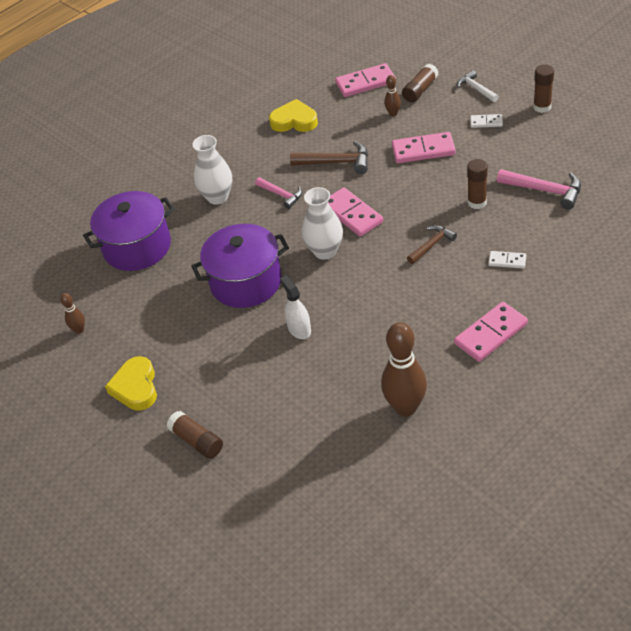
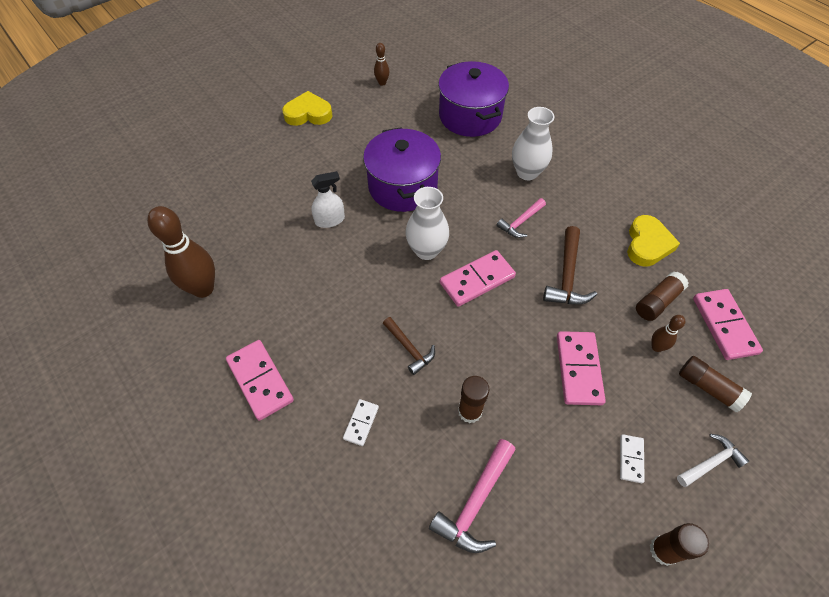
camera: 90 degrees right, 10 degrees up
brown glue stick [167,411,223,459] -> brown glue stick moved to [636,271,689,321]

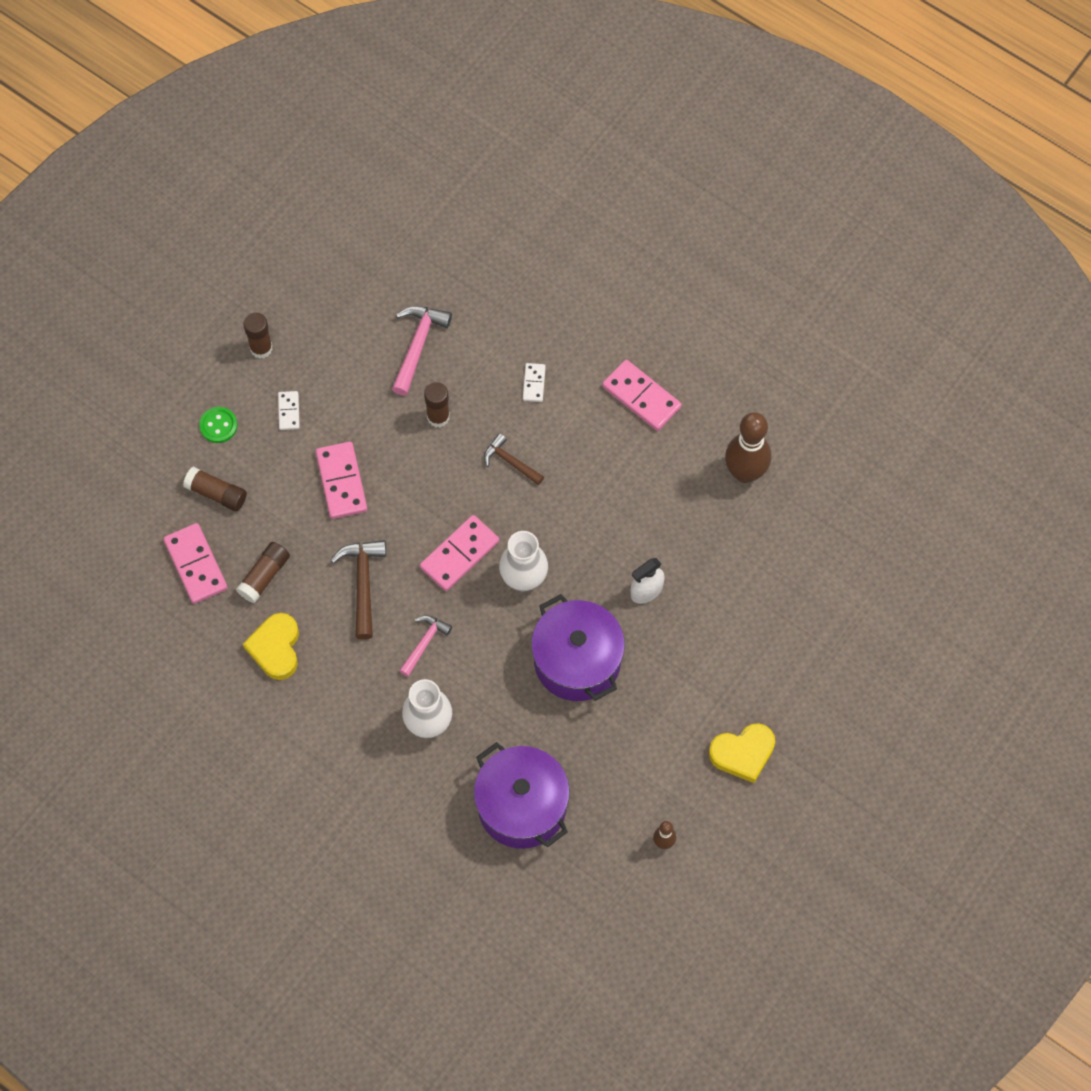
camera: 165 degrees right, 10 degrees up
brown bowling pin [651,315,686,352] -> none
white hammer [677,434,749,487] -> green button [199,407,237,443]

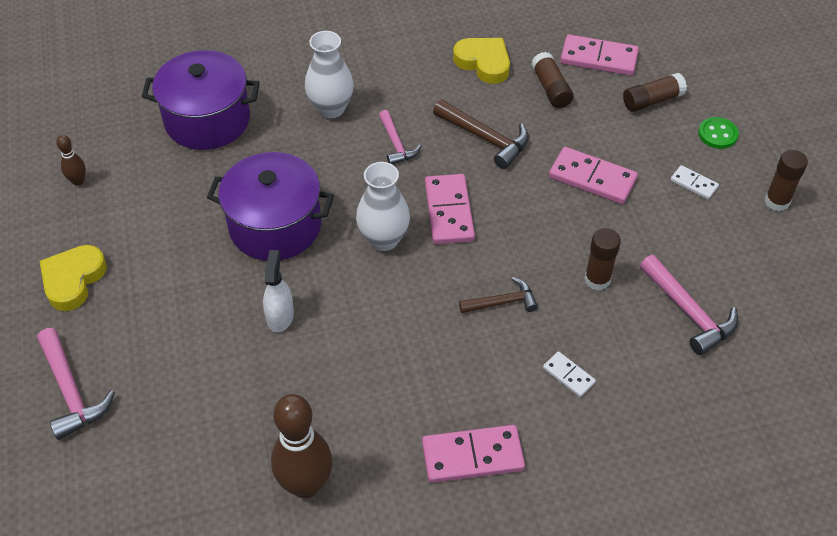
camera: 130 degrees right, 15 degrees down
none -> pink hammer [37,328,115,440]

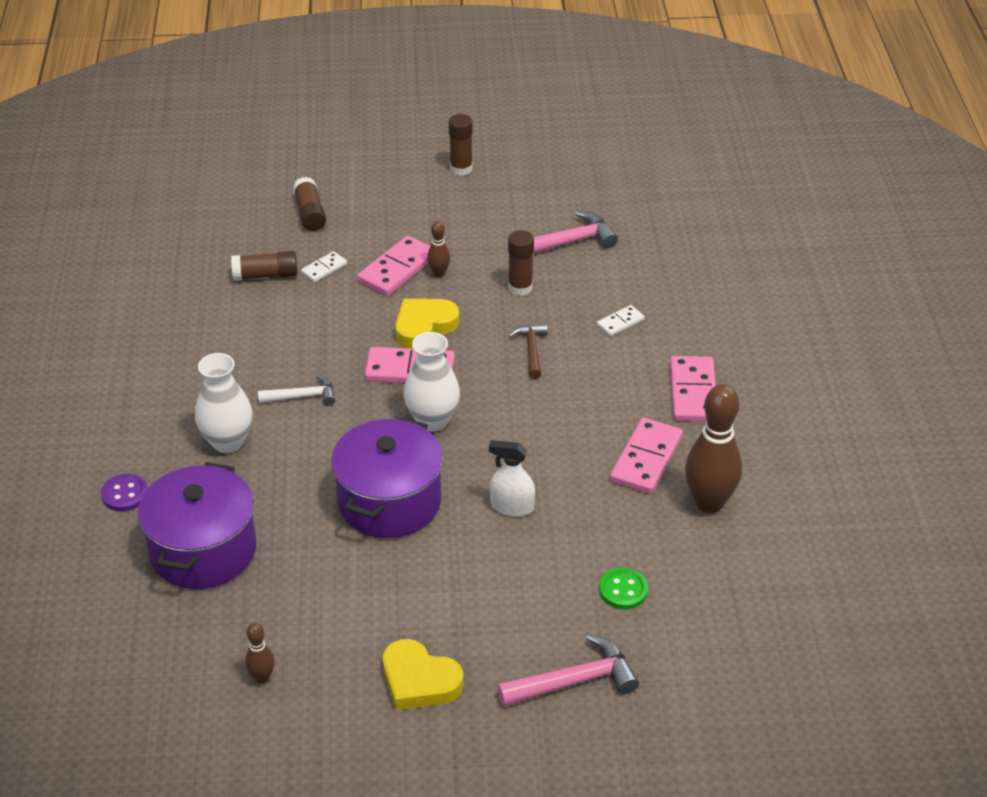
camera: 80 degrees left, 10 degrees down
pink hammer [379,110,421,165] -> white hammer [258,374,335,406]
brown hammer [433,100,529,169] -> none
yellow heart [453,38,510,84] -> yellow heart moved to [395,299,459,349]
pink domino [560,34,639,76] -> pink domino moved to [610,418,683,494]
white domino [670,165,719,199] -> white domino moved to [301,251,347,282]
green button [698,117,739,149] -> green button moved to [599,568,648,609]
none -> purple button [101,474,148,511]
none -> brown bowling pin [427,221,450,277]

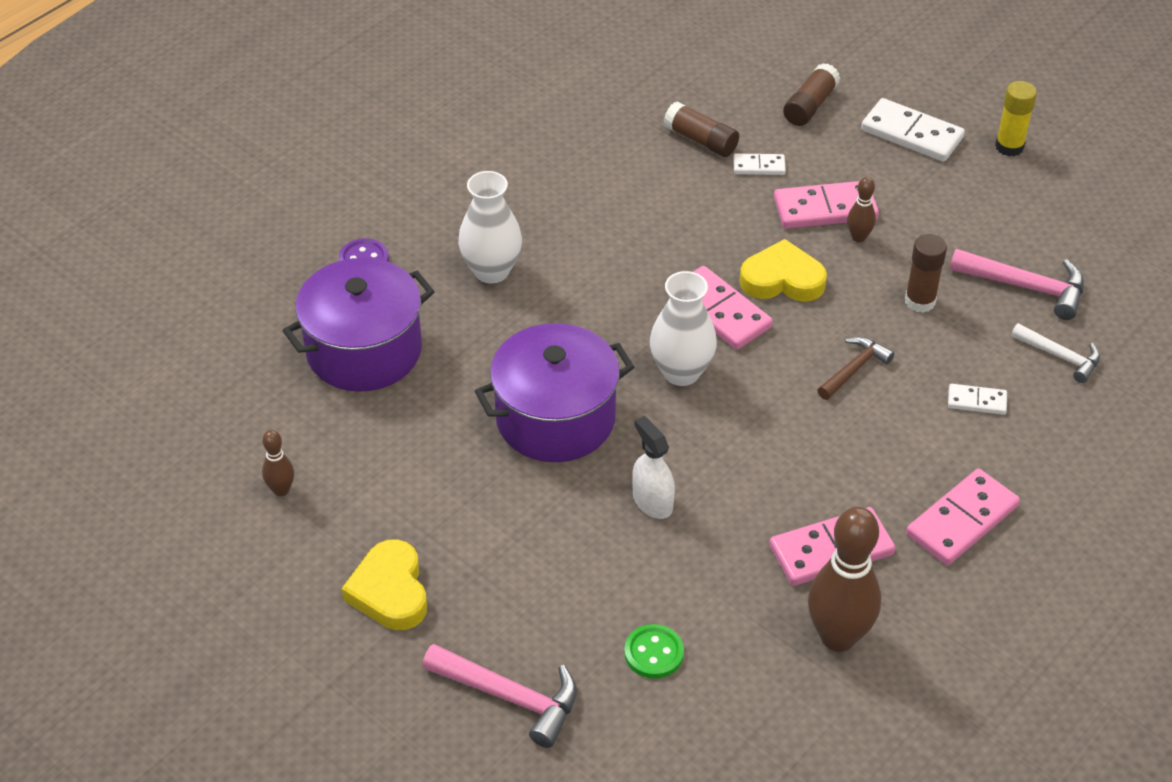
camera: 45 degrees right, 5 degrees up
white hammer [258,374,335,406] -> white hammer moved to [1011,323,1100,383]
brown glue stick [449,114,473,176] -> yellow glue stick [995,81,1037,156]
none -> white domino [861,98,965,162]

